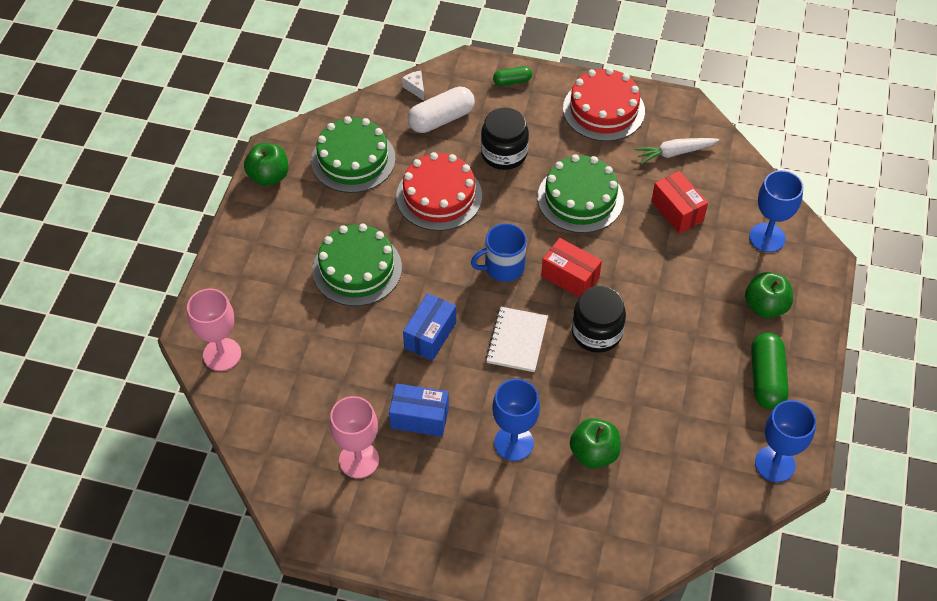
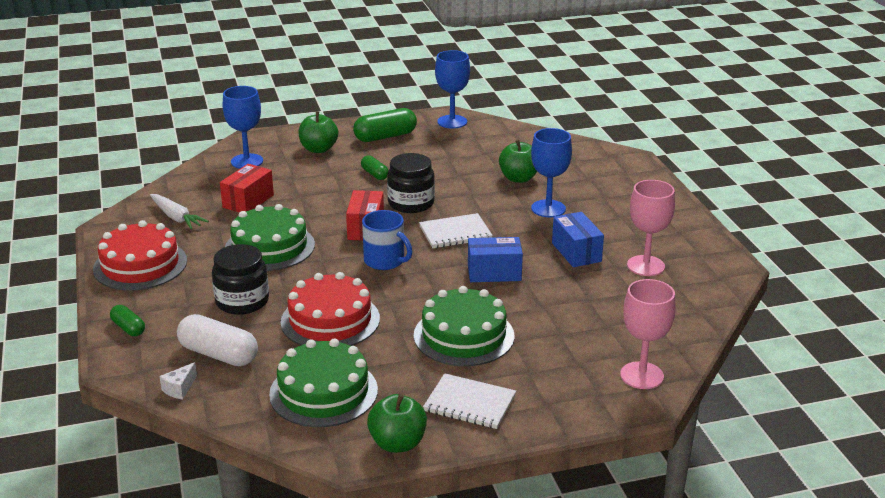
camera: 120 degrees left, 25 degrees down
none -> green capsule [361,155,388,180]
none -> white notebook [423,373,516,429]

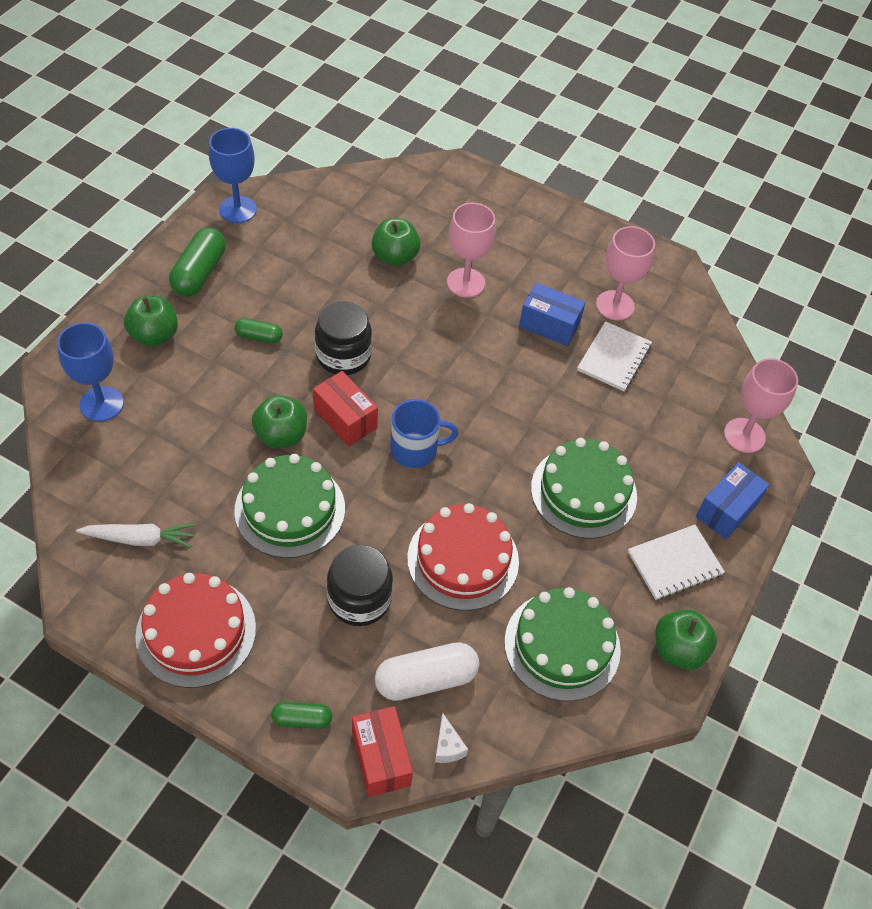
camera: 50 degrees left, 25 degrees up
red box [220,164,274,213] -> red box moved to [352,706,413,797]
white notebook [419,213,493,248] -> white notebook moved to [577,321,652,391]
blue box [468,237,523,282] -> blue box moved to [696,462,770,539]
blue goblet [531,128,572,217] -> pink goblet [447,203,496,297]
none -> green apple [252,395,307,449]

